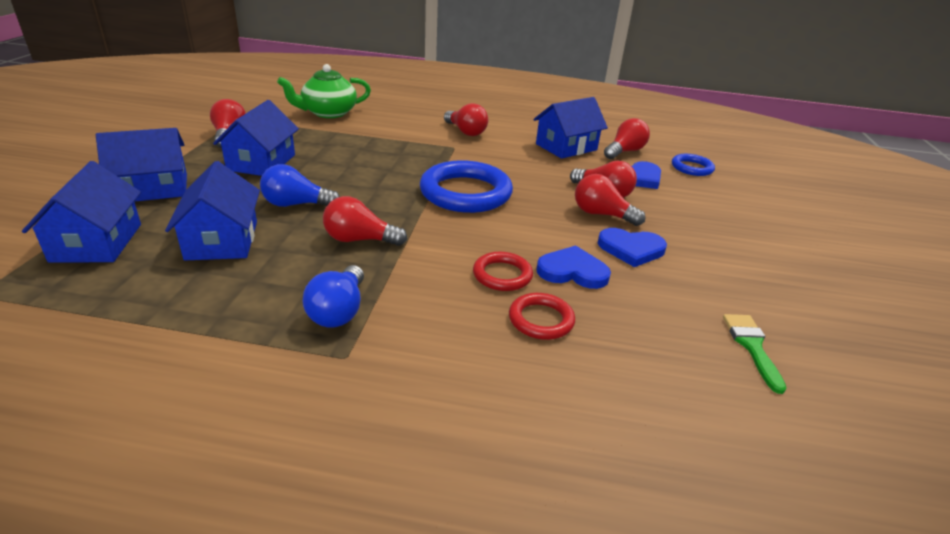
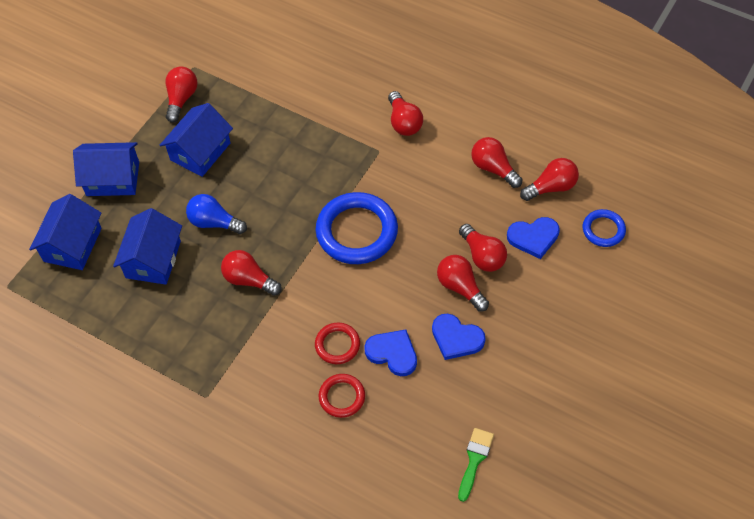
camera: 25 degrees right, 25 degrees up
green teapot [277,64,371,118] -> none
blue light bulb [302,265,364,328] -> none
blue house [534,97,608,159] -> red light bulb [471,137,522,188]

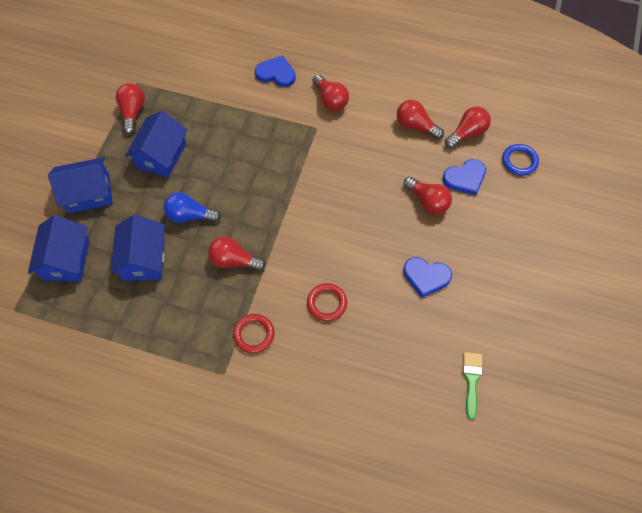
camera: 15 degrees left, 5 degrees up
blue ring [316,192,398,264] -> none
red ring [319,374,365,418] -> red ring moved to [233,314,274,353]
blue heart [365,330,417,376] -> blue heart moved to [255,55,296,87]
red light bulb [437,255,489,311] -> none

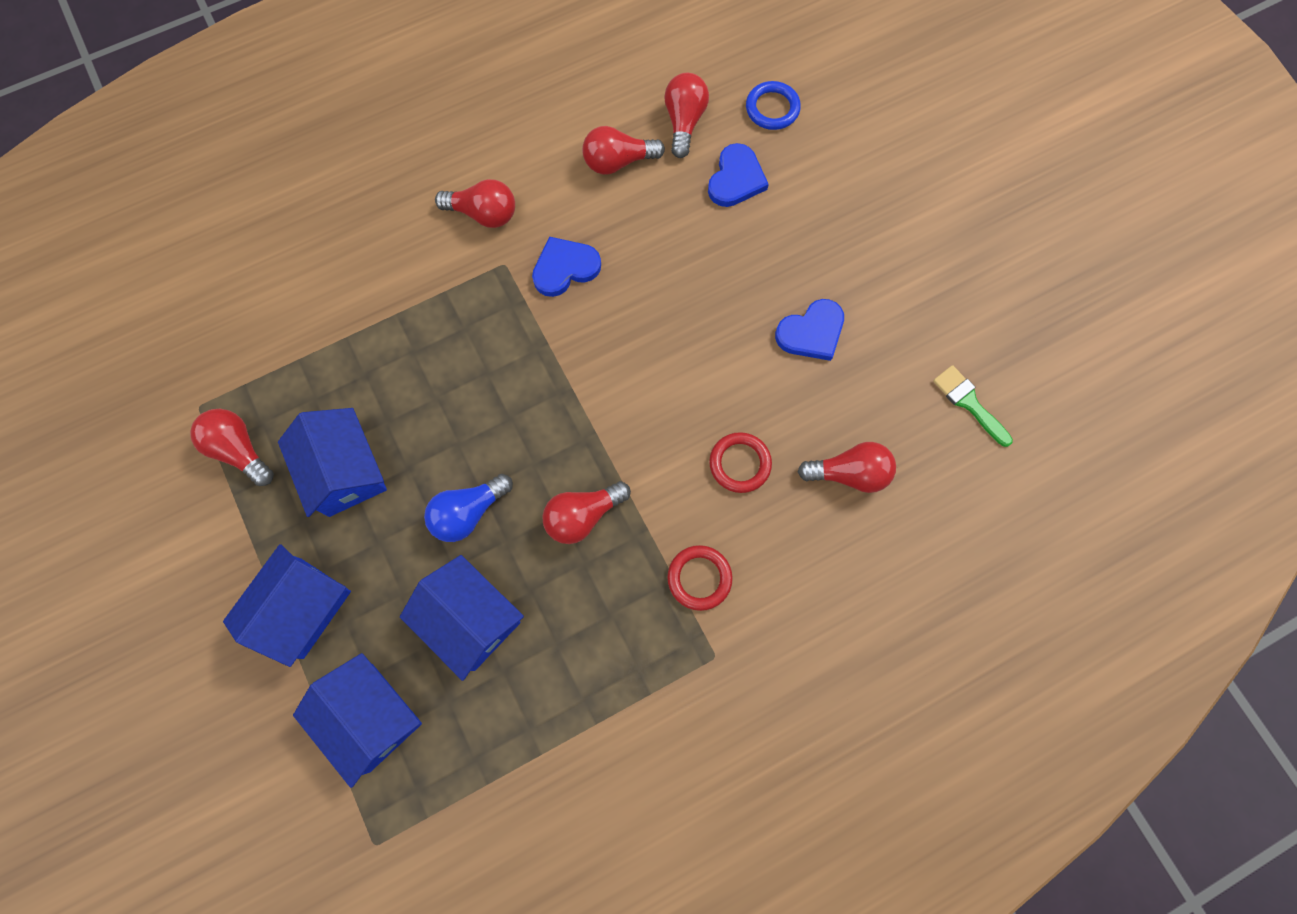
camera: 45 degrees left, 10 degrees up
blue heart [255,55,296,87] -> blue heart moved to [532,237,601,297]
red light bulb [404,177,452,215] -> red light bulb moved to [798,442,896,493]

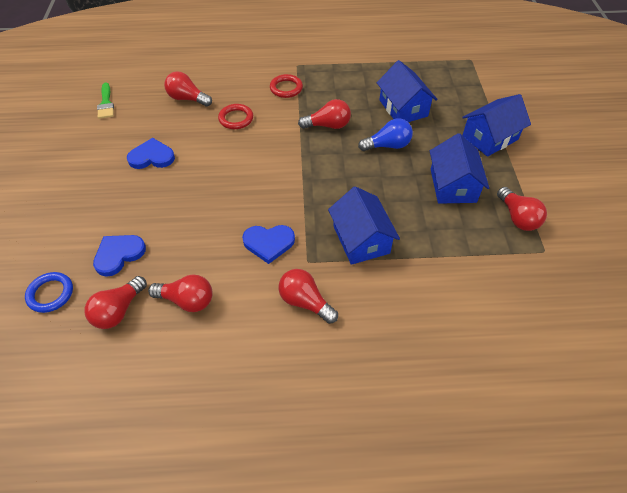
camera: 155 degrees left, 20 degrees down
blue house [293,653,422,788] -> blue house moved to [328,186,400,265]

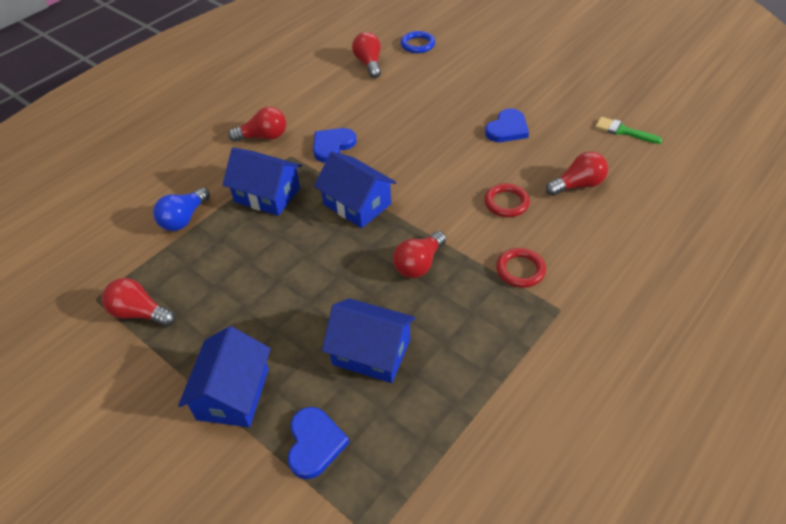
camera: 135 degrees right, 5 degrees down
blue heart [93,235,146,277] -> blue heart moved to [288,407,350,479]
red light bulb [148,274,213,312] -> none
blue light bulb [358,118,413,151] -> blue light bulb moved to [153,187,210,231]
blue house [430,133,489,204] -> blue house moved to [314,151,396,228]

